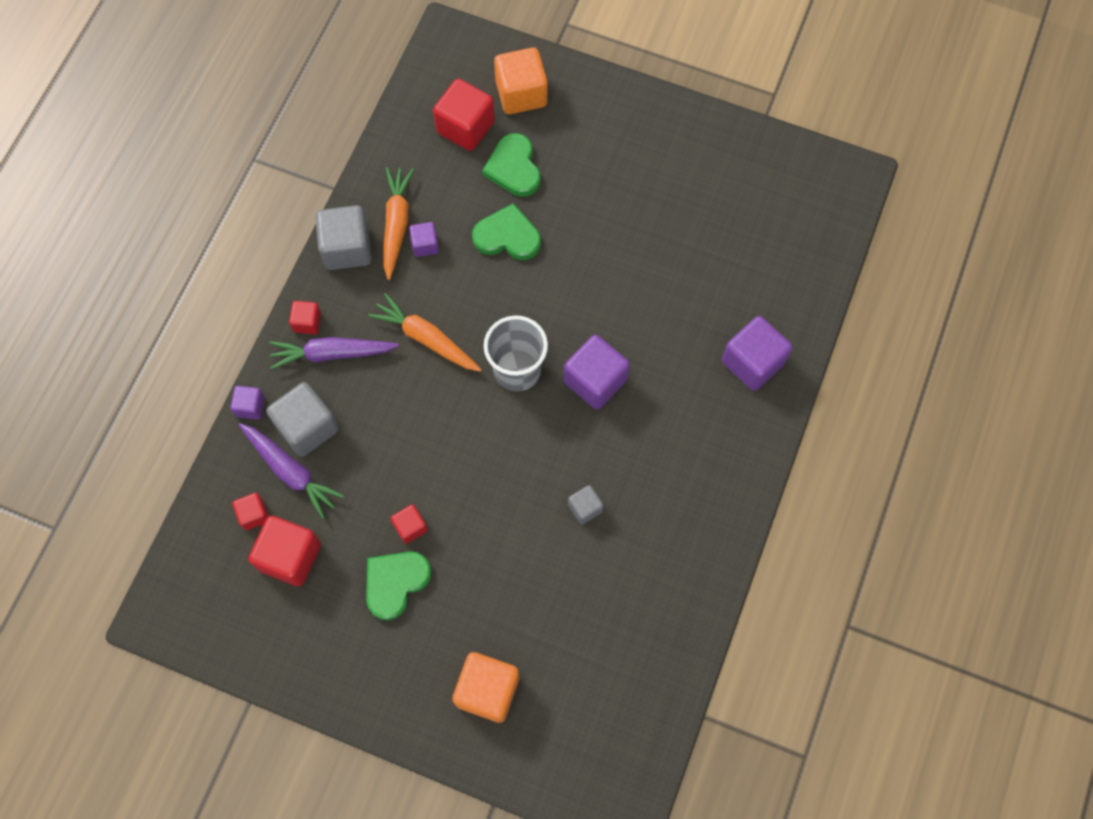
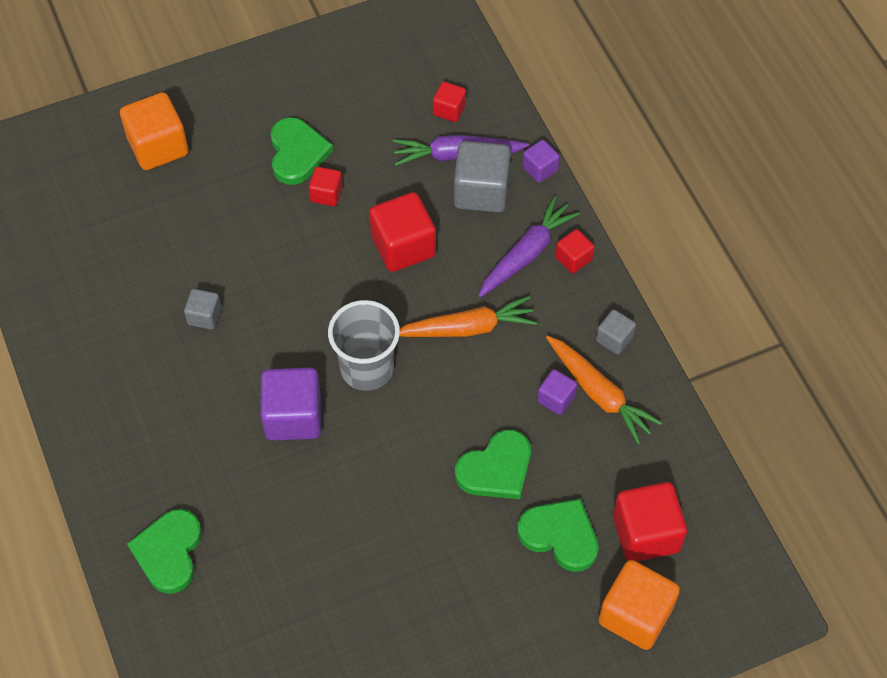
camera: 135 degrees right, 10 degrees down
red cube [248,516,321,586] -> red cube moved to [369,192,436,272]
grey cube [315,205,372,270] -> grey cube [596,309,636,355], size x0.54
purple cube [722,316,793,391] -> green heart [127,509,202,594]

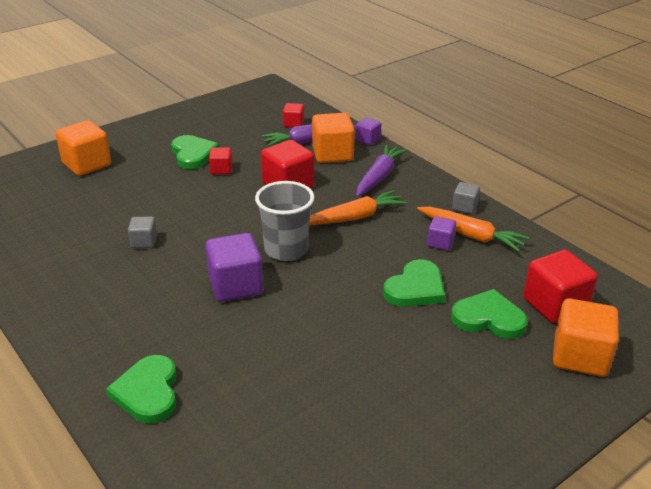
camera: 15 degrees left, 25 degrees down
grey cube [454,141,511,213] -> orange cube [312,113,355,163]
red cube [555,229,594,273] -> none

